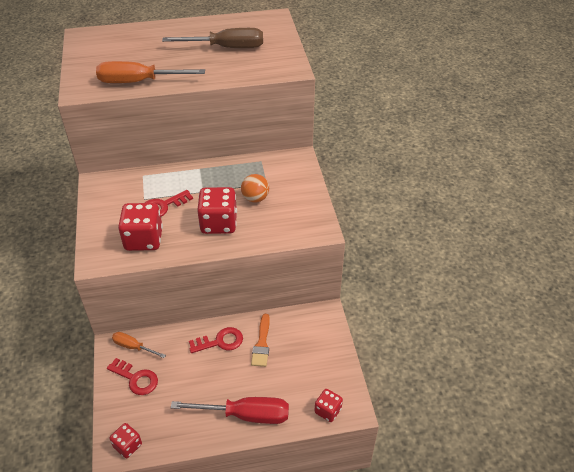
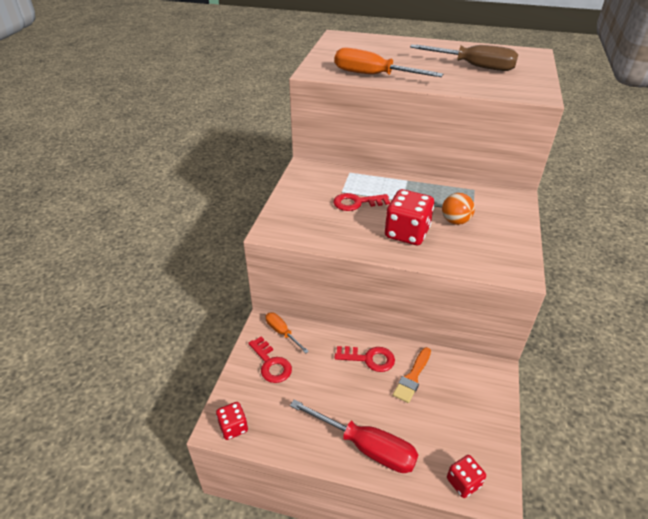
camera: 25 degrees right, 5 degrees down
red dice [118,203,163,251] -> none

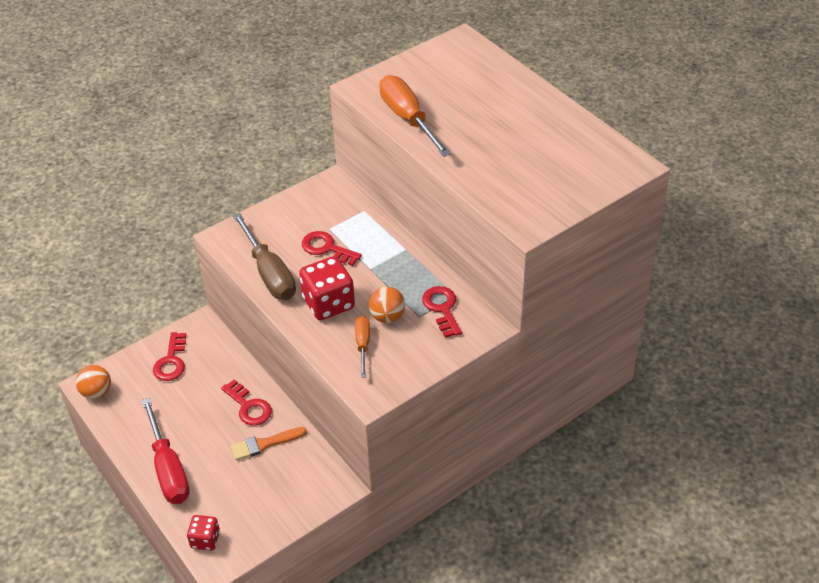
camera: 40 degrees right, 5 degrees up
red dice [216,402,248,440] -> orange ball [76,365,111,399]
orange screwdriver [266,313,309,353] -> orange screwdriver moved to [355,316,370,378]
brown screwdriver [410,44,518,71] -> brown screwdriver moved to [233,213,296,300]
none -> red key [422,286,462,338]

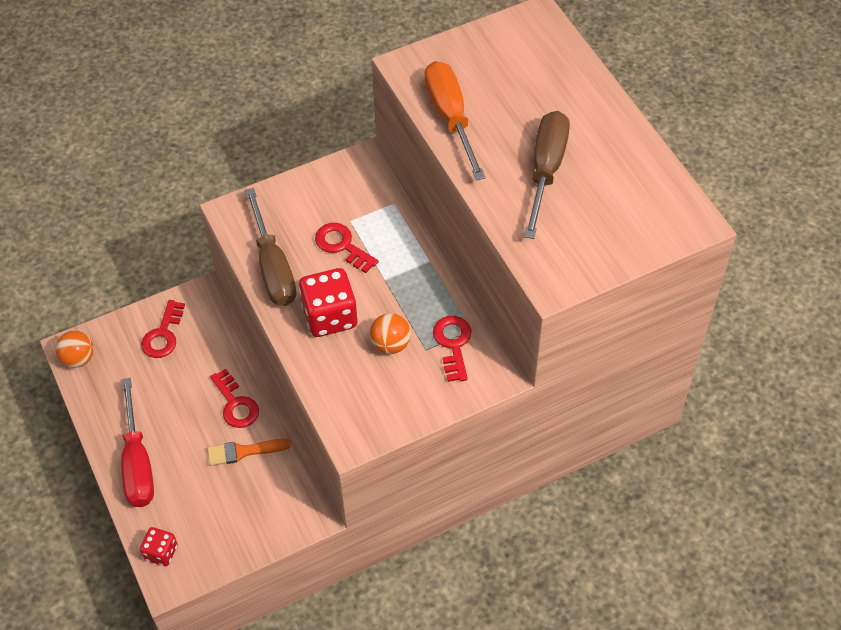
camera: 10 degrees right, 10 degrees up
orange screwdriver [355,316,370,378] -> none
none -> brown screwdriver [524,111,570,239]

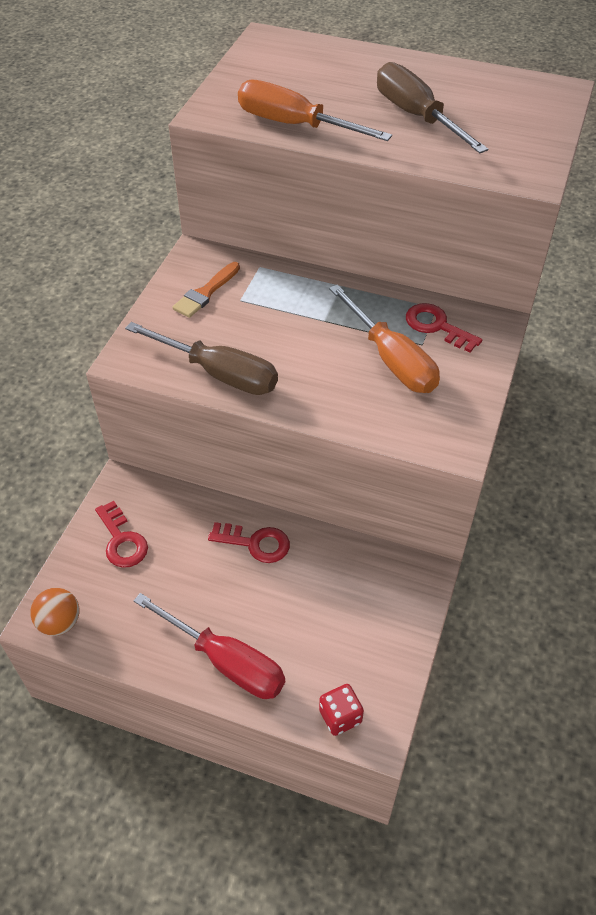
camera: 45 degrees left, 5 degrees down
orange brush [207,439,291,466] -> orange brush moved to [172,262,240,318]
red dice [299,268,358,337] -> none
red key [315,223,379,273] -> none
orange ball [370,313,411,354] -> orange screwdriver [329,284,440,393]

